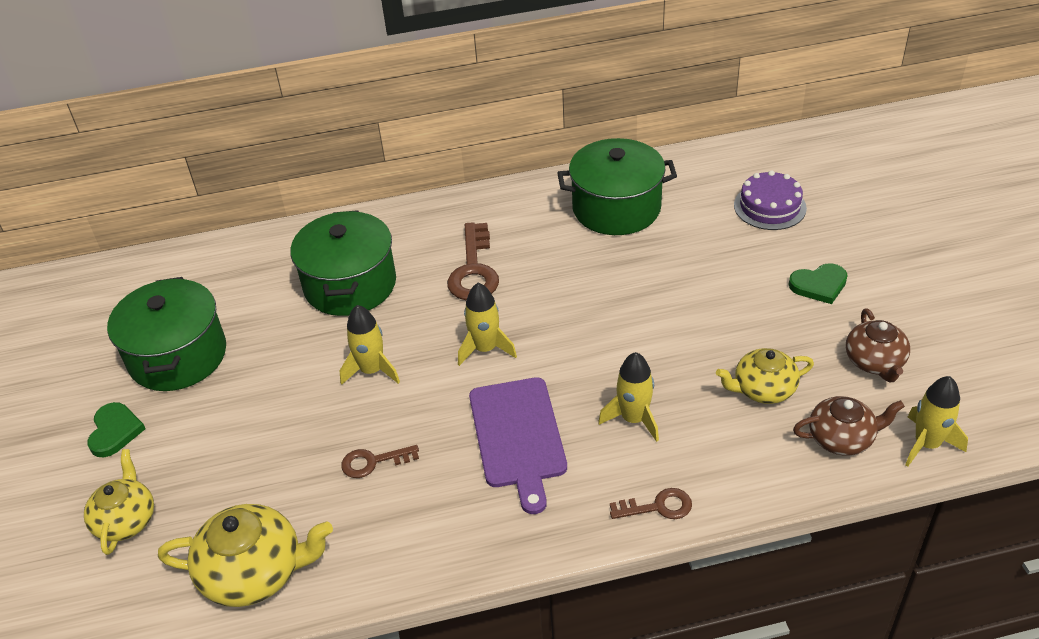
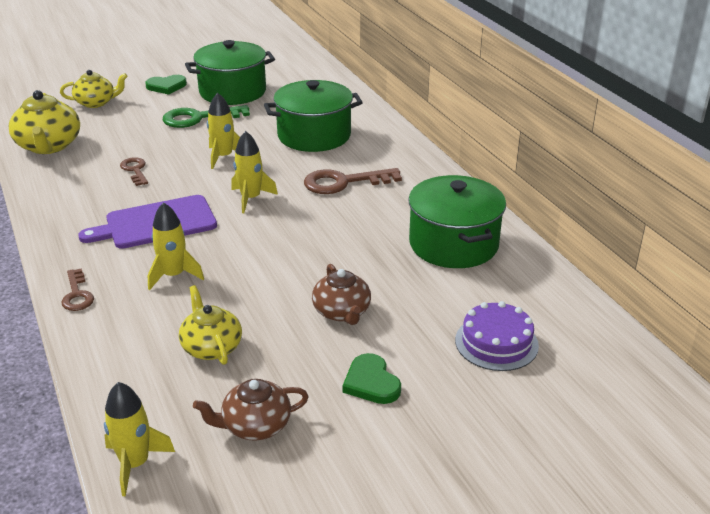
camera: 75 degrees right, 10 degrees down
brown teapot [793,396,905,456] -> brown teapot moved to [312,264,371,325]
none -> green key [163,105,250,128]

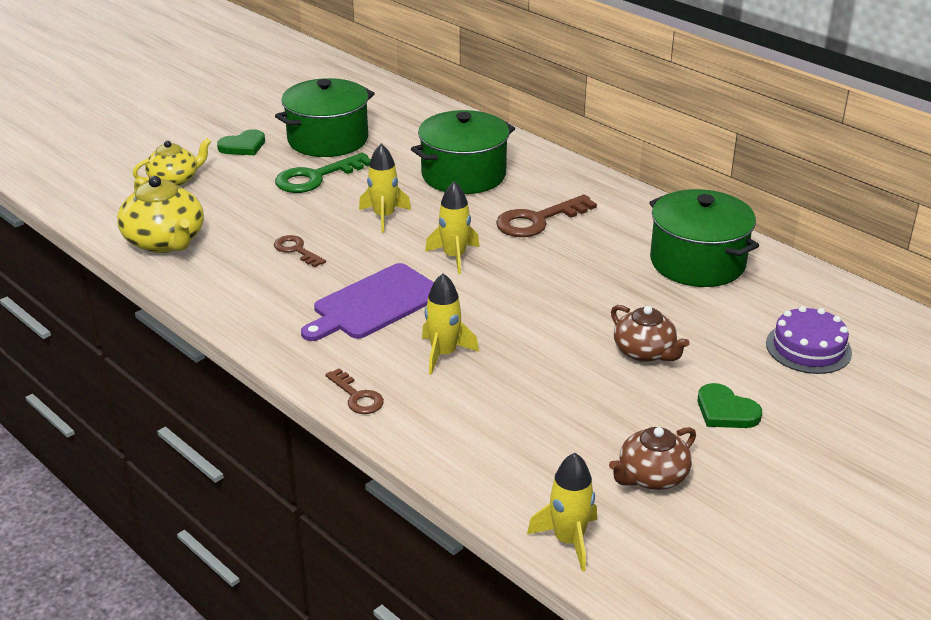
camera: 20 degrees left, 0 degrees up
yellow teapot [179,285,242,365] -> none

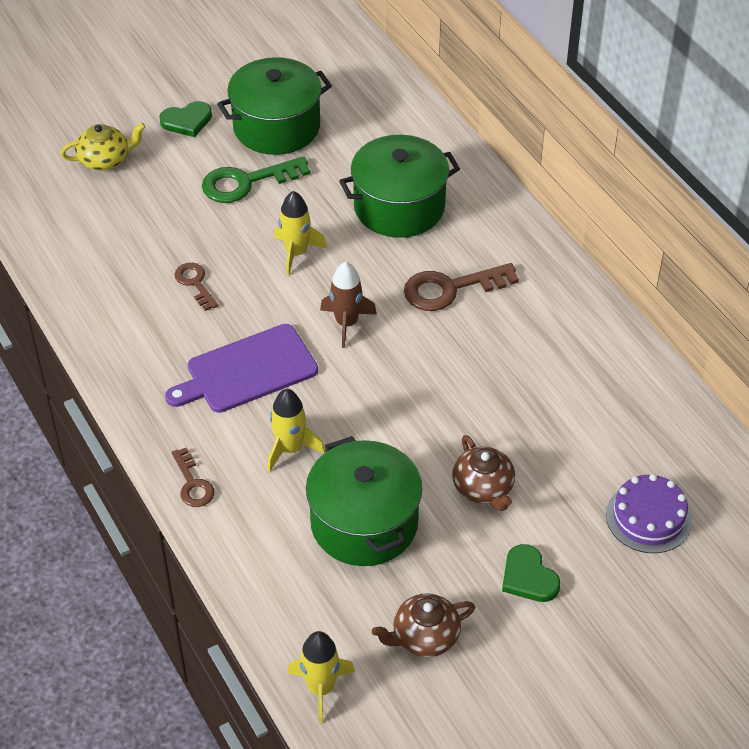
camera: 15 degrees right, 15 degrees up
yellow teapot [117,176,204,253] -> none
yellow rocket [425,181,480,274] -> brown rocket [320,262,377,348]
green pot [649,189,759,287] -> green pot moved to [306,436,422,566]

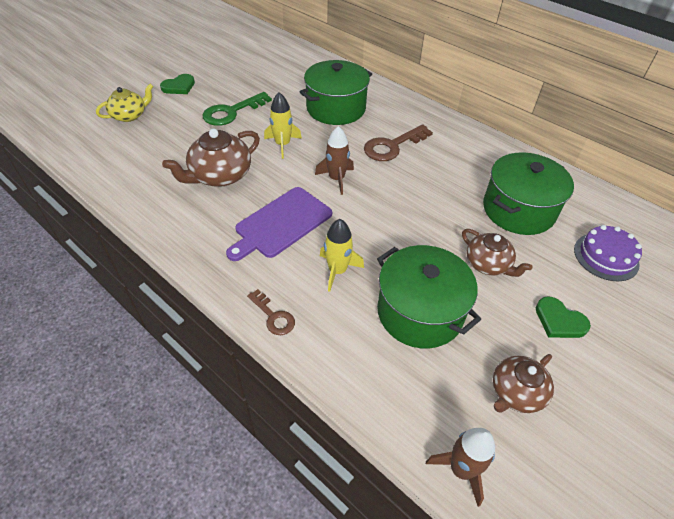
camera: 20 degrees left, 0 degrees up
brown key [174,263,218,311] -> brown teapot [162,129,260,187]
green pot [217,57,332,155] -> green pot moved to [483,152,574,235]
yellow rocket [287,631,355,723] -> brown rocket [426,428,495,507]

